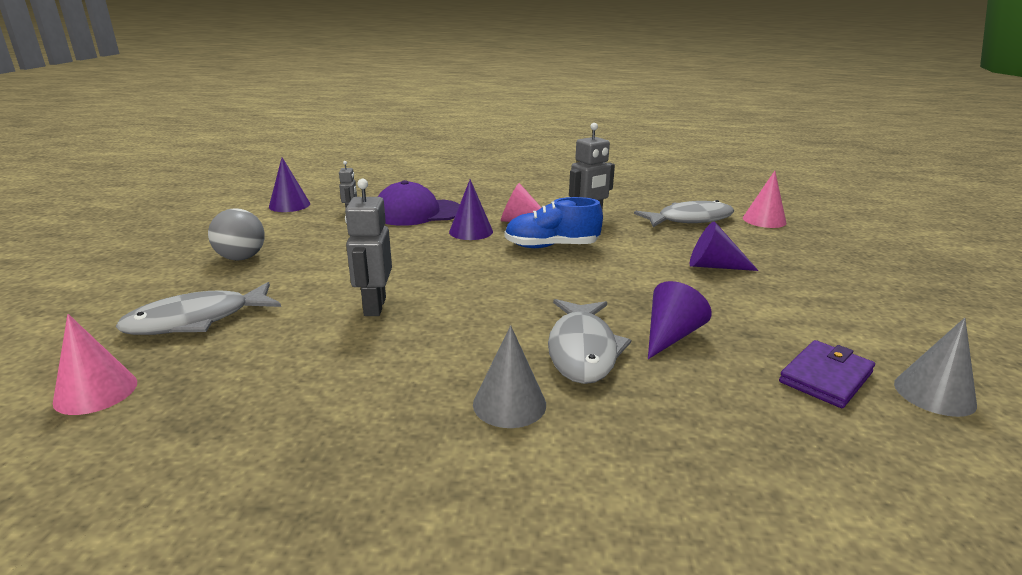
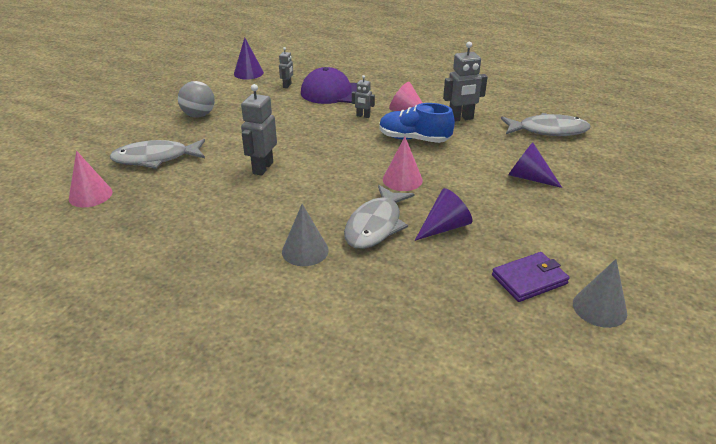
camera: 20 degrees right, 10 degrees up
purple cone [449,179,493,240] -> grey robot [352,75,375,118]
pink cone [743,171,787,228] -> pink cone moved to [383,137,423,191]

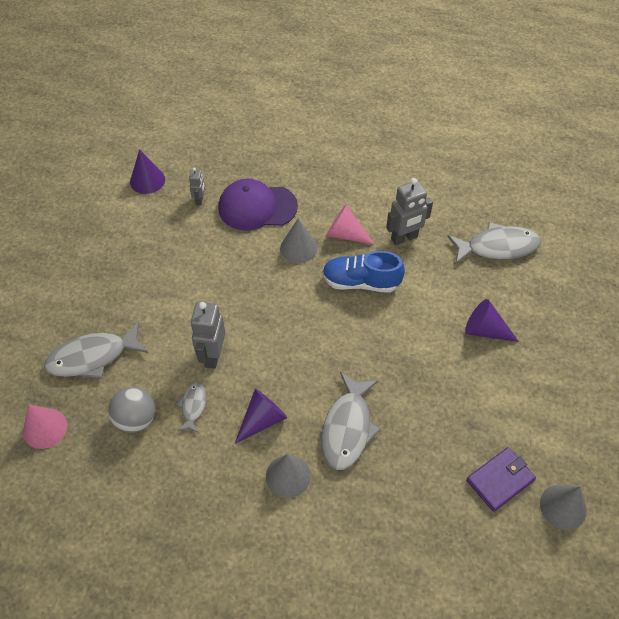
camera: 10 degrees left, 20 degrees up
grey ball [178,81,215,117] -> grey ball moved to [108,387,155,433]
grey robot [352,75,375,118] -> grey cone [280,218,317,263]
pink cone [383,137,423,191] -> none
purple cone [415,188,473,241] -> purple cone moved to [235,388,287,444]
none -> grey fish [176,382,207,433]

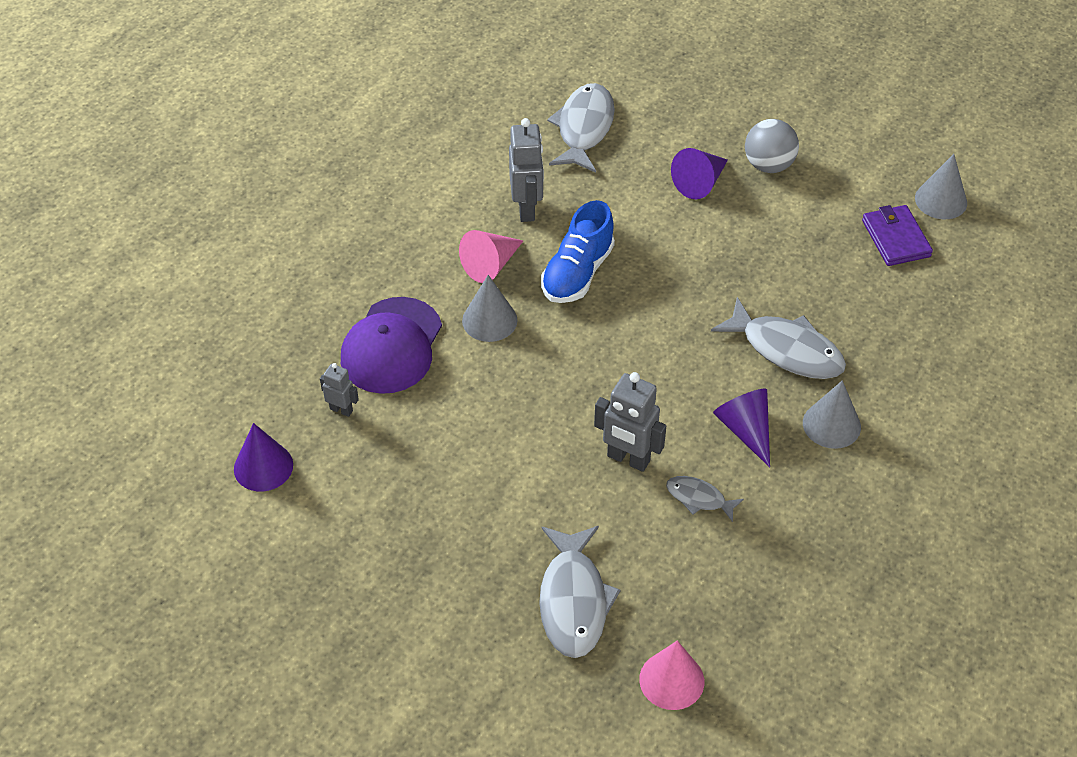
camera: 70 degrees left, 5 degrees down
grey ball [108,387,155,433] -> grey ball moved to [745,119,799,173]

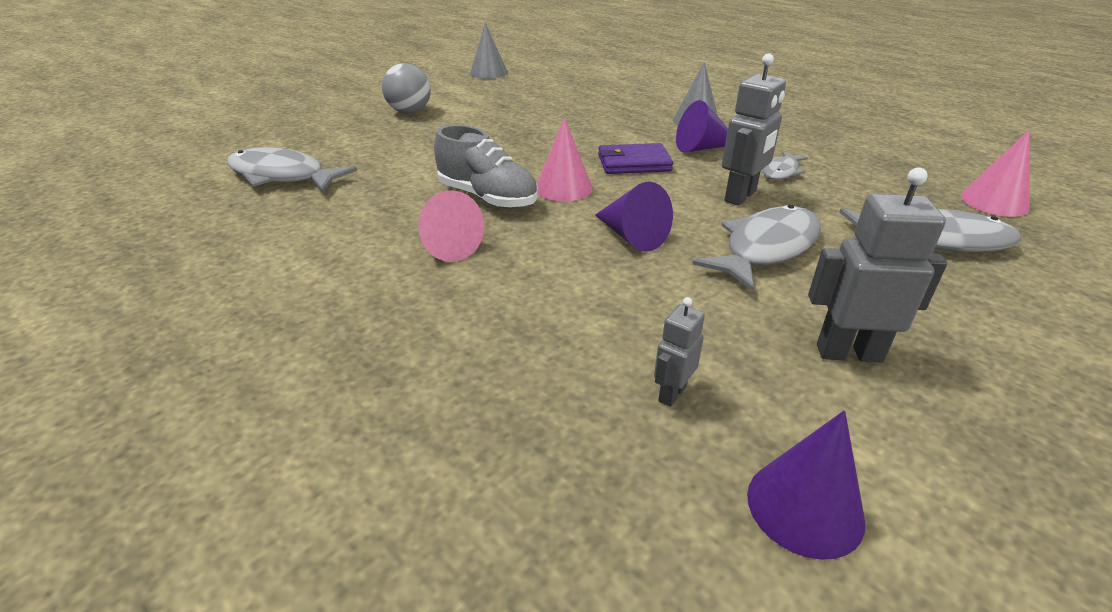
camera: 80 degrees left, 15 degrees down
purple cap [341,297,442,394] -> none
grey cone [462,275,517,342] -> none
grey robot [509,118,544,222] -> grey robot moved to [808,167,947,363]
blue shoe [541,200,615,303] -> grey shoe [434,125,538,209]
purple cone [671,148,728,199] -> purple cone moved to [595,182,673,252]
grey fish [711,297,846,379] -> grey fish moved to [692,205,821,291]
purple wallet [862,205,933,266] -> purple wallet moved to [598,143,673,174]
none -> pink cone [537,118,593,201]

